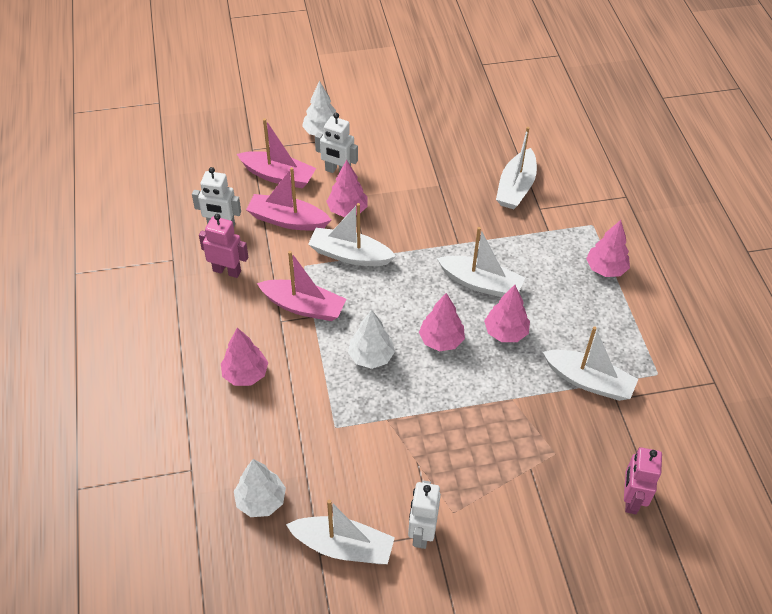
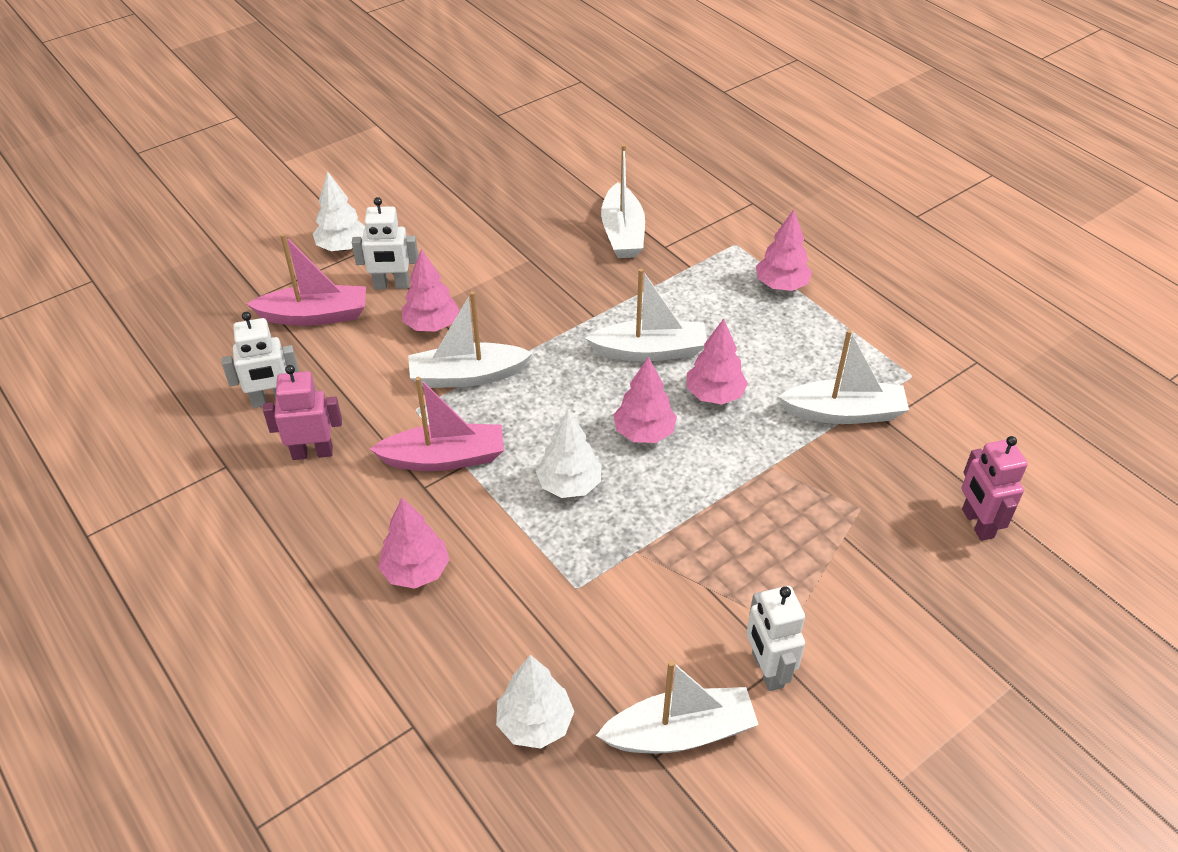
camera: 25 degrees left, 5 degrees down
pink boat [246,167,331,230] -> none

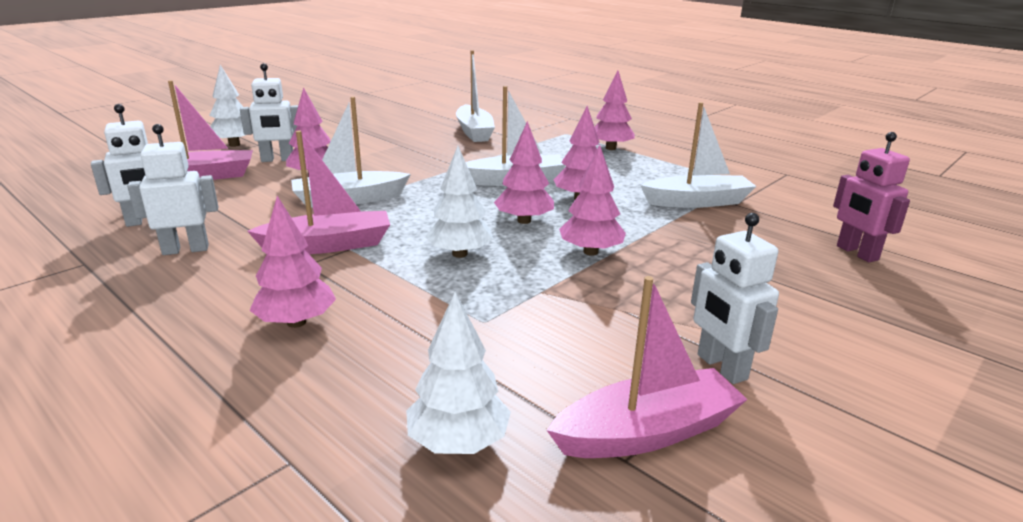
camera: 10 degrees left, 20 degrees down
pink robot [263,365,342,460] -> white robot [127,124,218,255]
white boat [596,660,759,754] -> pink boat [547,276,748,458]
none -> pink tree [559,145,626,256]

